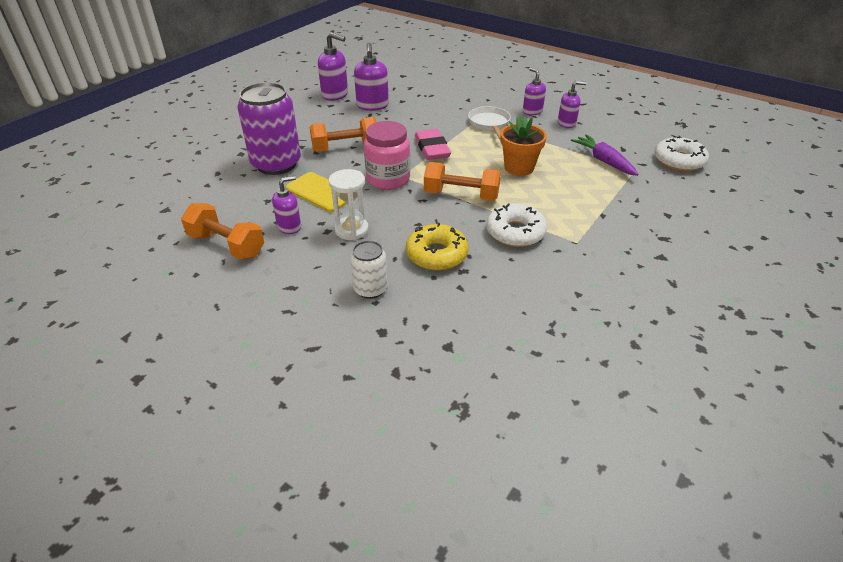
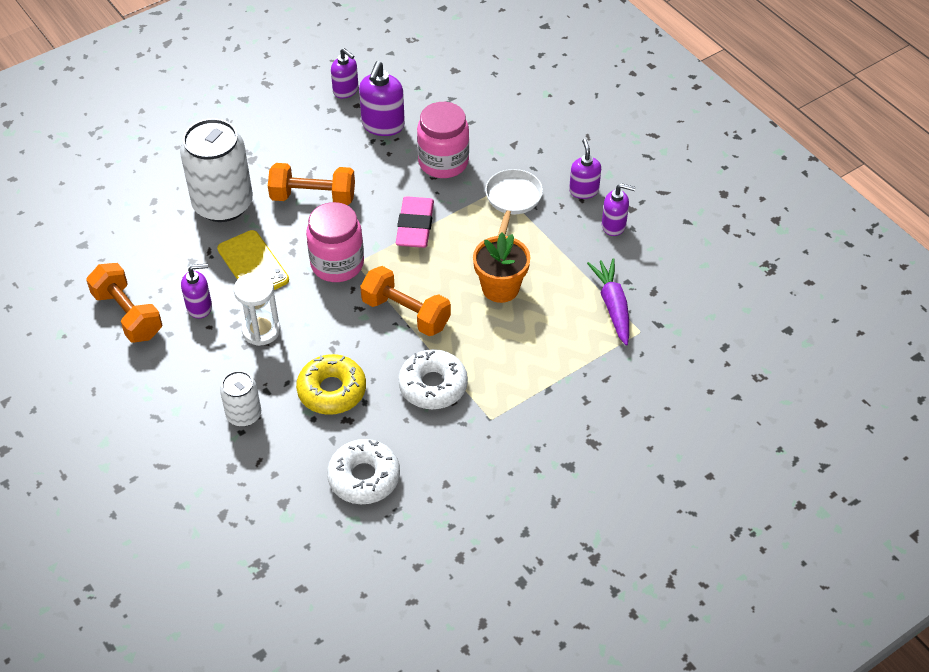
camera: 20 degrees right, 10 degrees up
purple can [237,82,301,175] -> white can [180,118,253,222]
purple soap dispenser [318,32,348,101] -> purple soap dispenser [331,48,358,98], size x0.66
white donut [654,136,709,171] -> white donut moved to [327,439,400,504]
none -> pink jar [417,102,469,178]

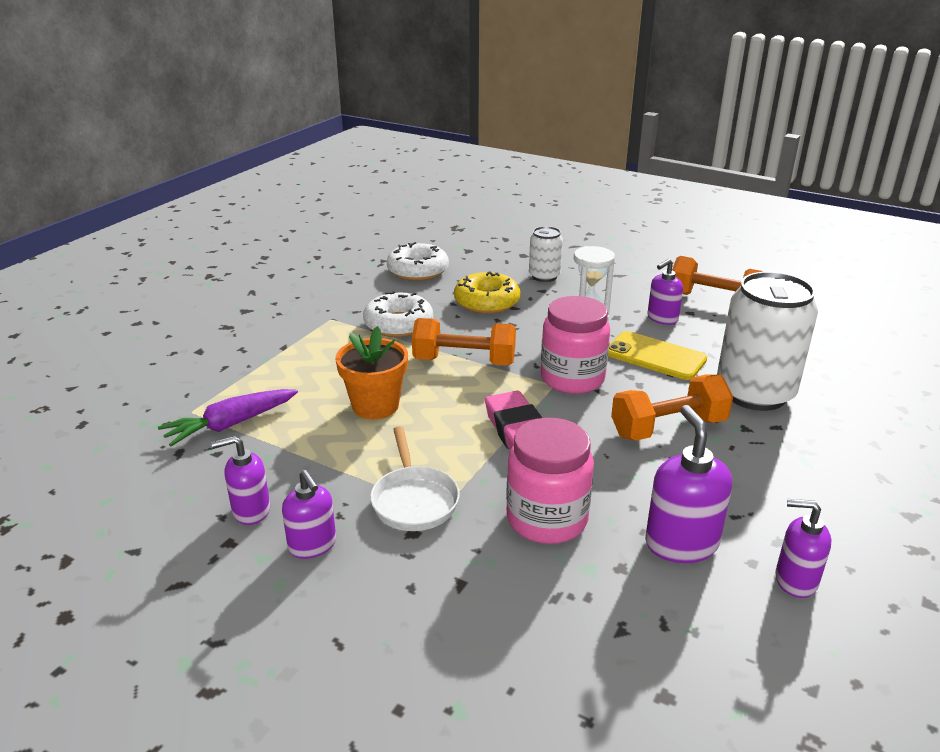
camera: 155 degrees right, 20 degrees down
purple carrot [587,258,629,345] -> purple carrot turned 90 degrees clockwise [158,389,298,446]

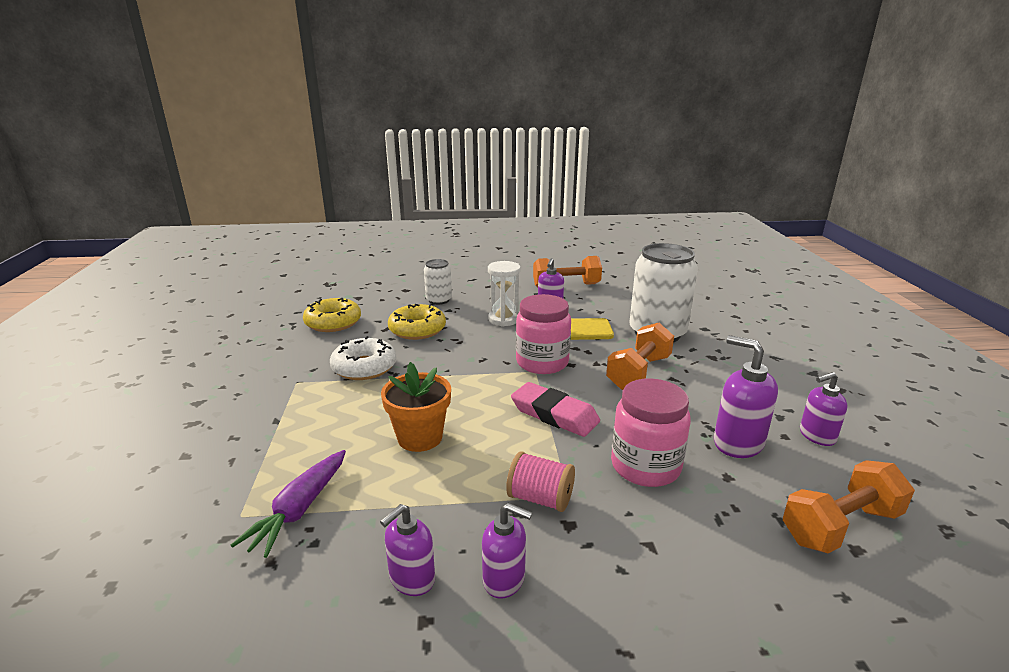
camera: 35 degrees left, 5 degrees down
white pan [370,426,460,531] -> pink spool [506,451,575,512]
white donut [387,242,449,281] -> yellow donut [303,298,361,332]
orange dumbbell [412,318,516,366] -> orange dumbbell moved to [783,460,915,554]

